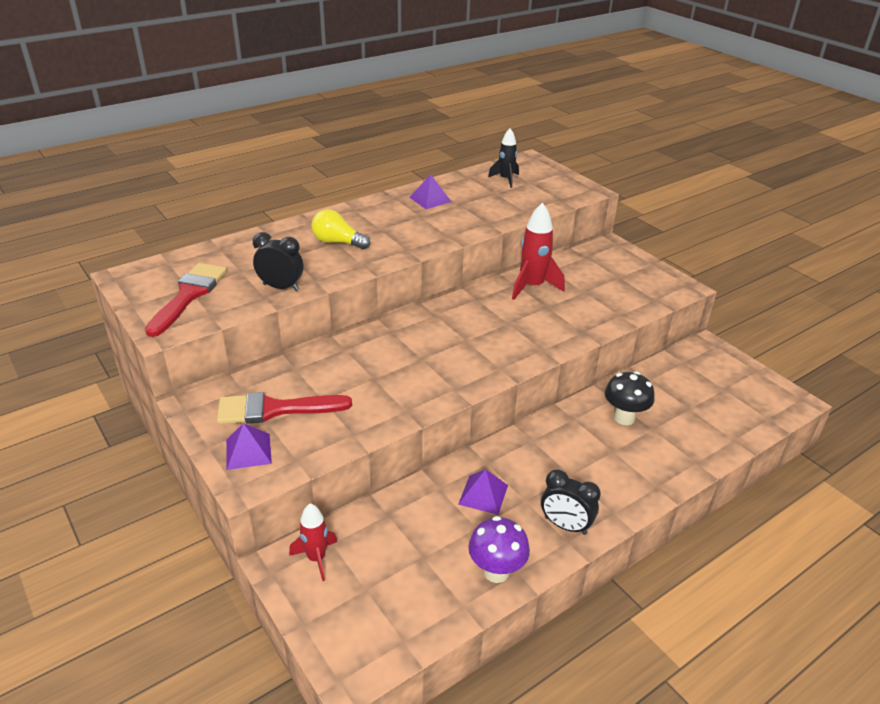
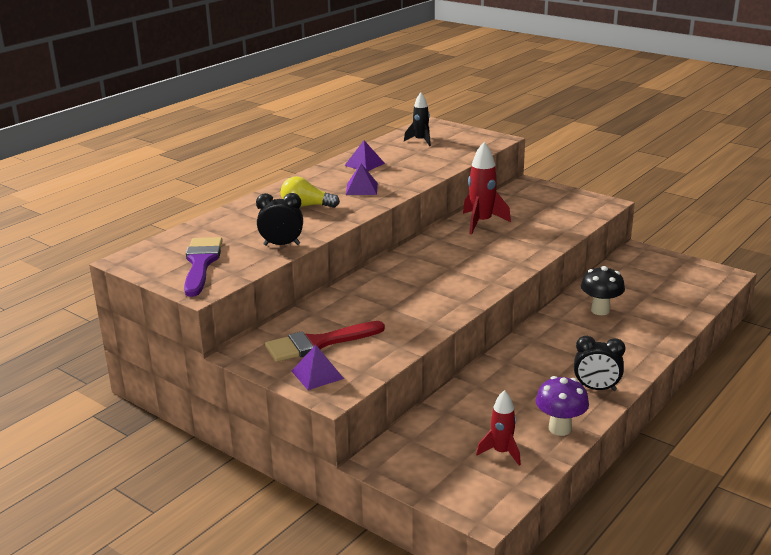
camera: 15 degrees left, 10 degrees down
red brush [145,263,227,337] -> purple brush [184,237,223,297]
red rocket [289,503,337,581] -> red rocket moved to [476,390,521,466]
purple pyramid [458,469,508,515] -> purple pyramid moved to [346,164,378,195]

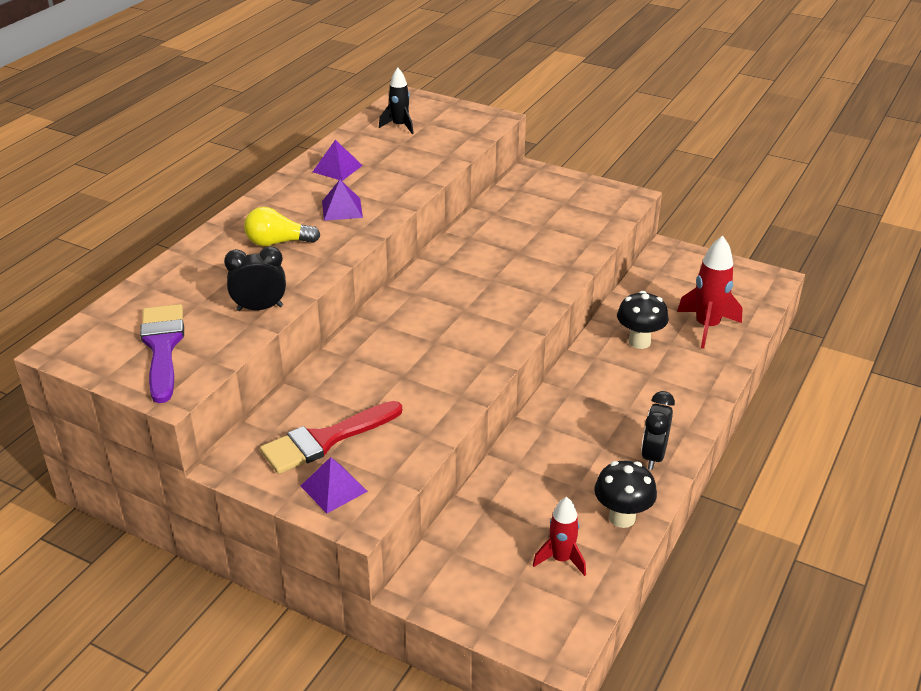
camera: 10 degrees left, 10 degrees up
red rocket [463,142,511,234] -> red rocket moved to [677,236,743,349]
purple mushroom [536,376,589,436] -> black mushroom [594,461,657,528]
black clock [574,336,626,391] -> black clock turned 105 degrees clockwise [641,391,675,470]

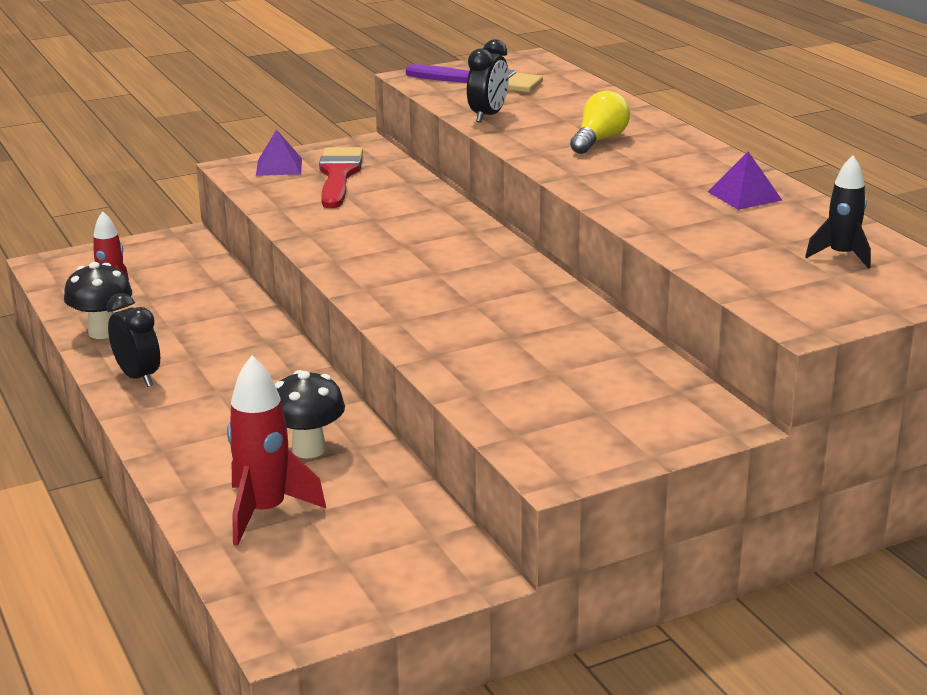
camera: 125 degrees right, 10 degrees down
purple pyramid [322,179,363,221] -> none

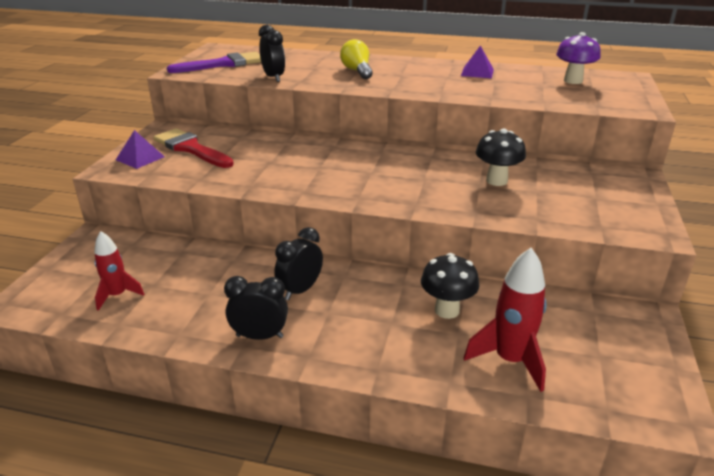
camera: 50 degrees left, 5 degrees up
black mushroom [64,262,132,339] -> black mushroom moved to [476,128,526,186]
black rocket [805,155,871,269] -> purple mushroom [556,32,601,84]
none -> black clock [274,227,323,300]

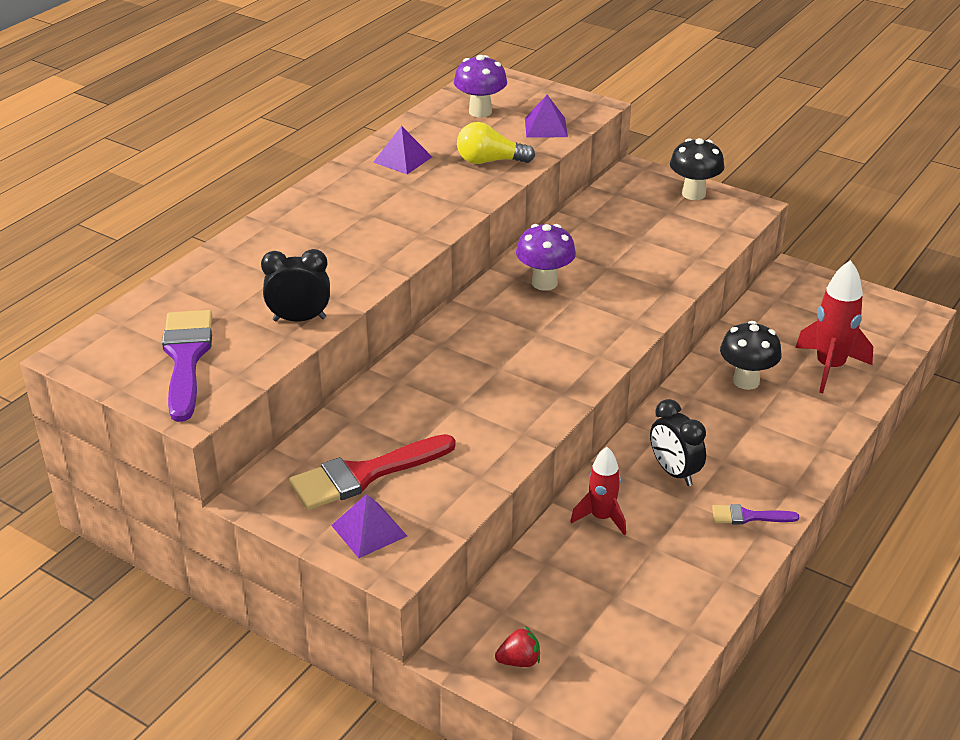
camera: 70 degrees left, 5 degrees up
red rocket [94,231,145,311] -> red rocket moved to [570,447,626,535]
black clock [224,276,288,340] -> purple brush [712,504,799,525]
yellow light bulb [340,39,373,79] -> yellow light bulb moved to [457,122,535,164]
black mushroom [476,128,526,186] -> black mushroom moved to [670,138,724,200]
none -> red strawberry [495,626,540,667]
none -> purple mushroom [516,224,576,291]
none -> purple pyramid [525,95,568,138]

